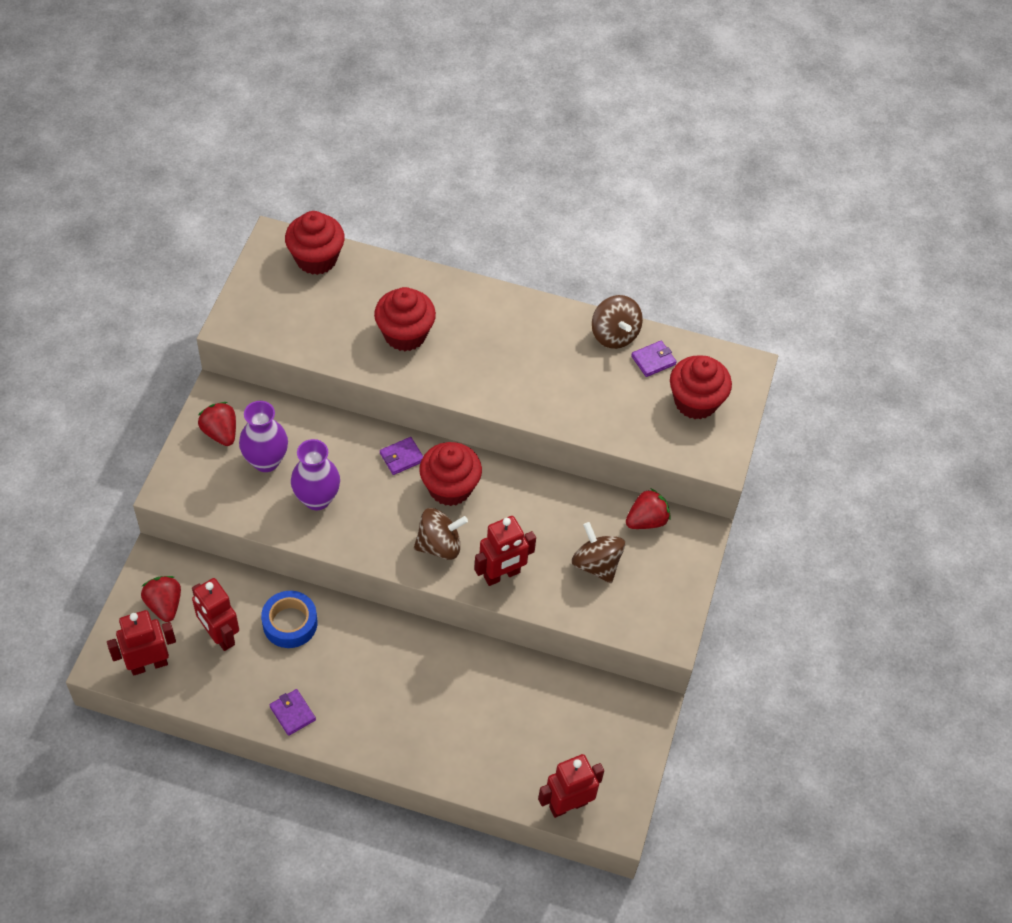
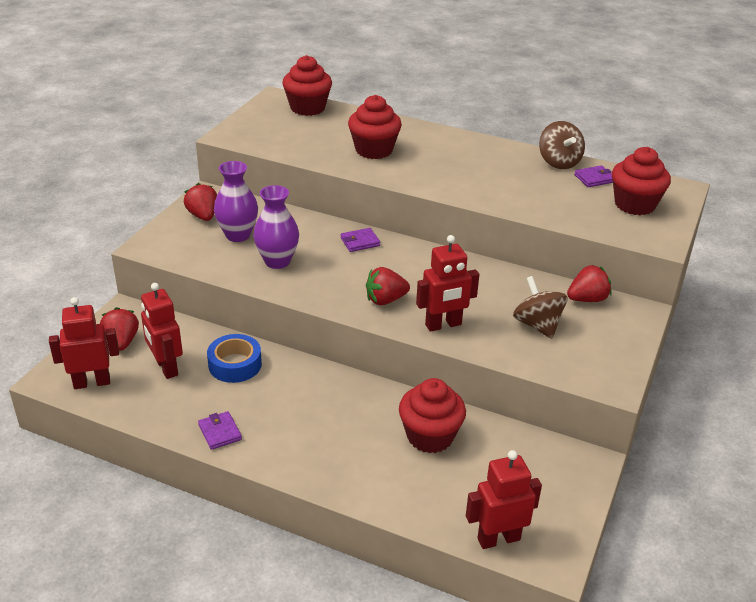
camera: 10 degrees right, 20 degrees down
brown spinning top [414,508,468,560] -> red strawberry [366,267,410,305]
red cupcake [419,442,482,506] -> red cupcake moved to [399,378,466,453]

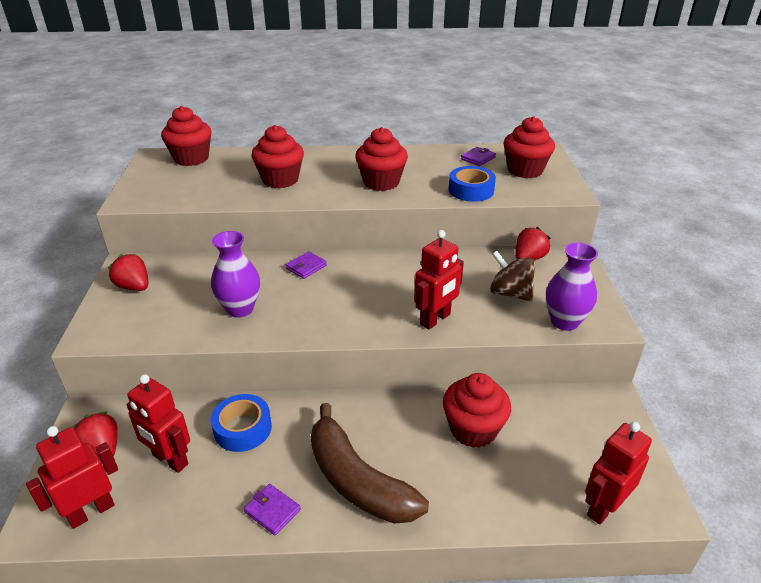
camera: 25 degrees left, 0 degrees up
purple vase [214,161,258,242] -> purple vase moved to [546,242,598,331]
red strawberry [366,267,410,305] -> none
brown spinning top [539,121,585,169] -> none
none -> brown banana [311,403,429,524]
none -> red cupcake [355,127,408,191]
none -> blue tape [449,166,496,202]

